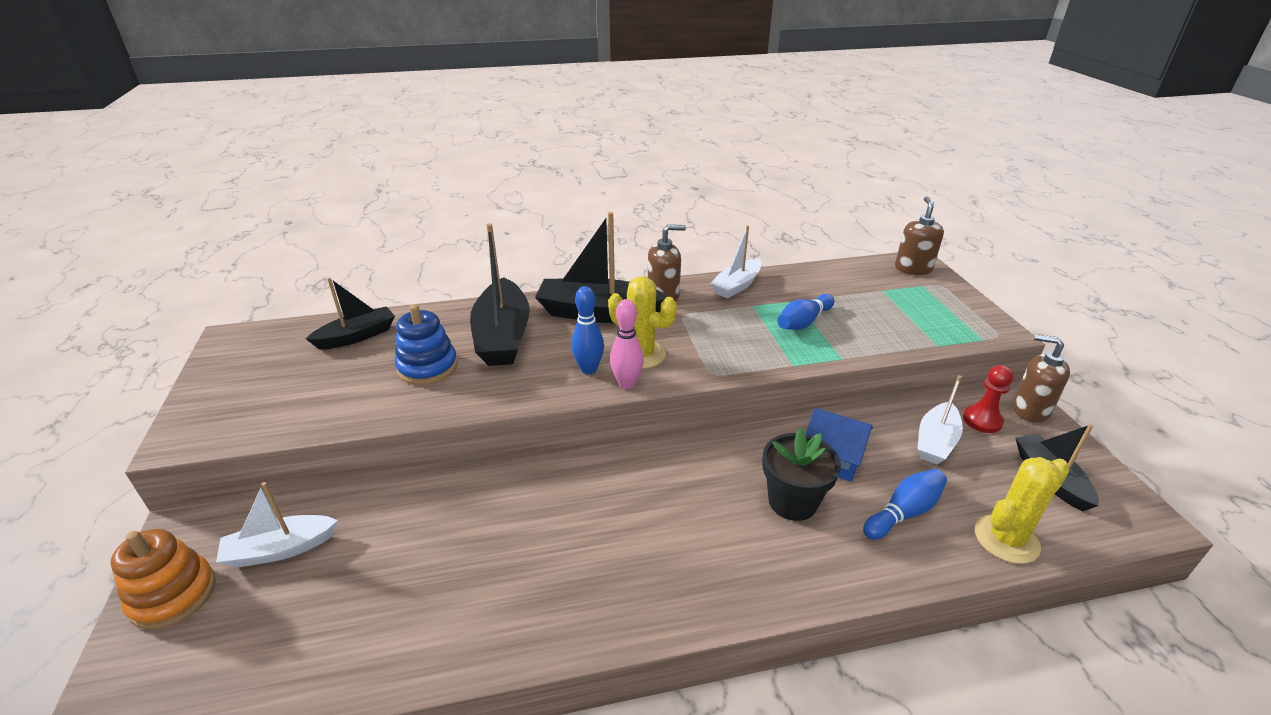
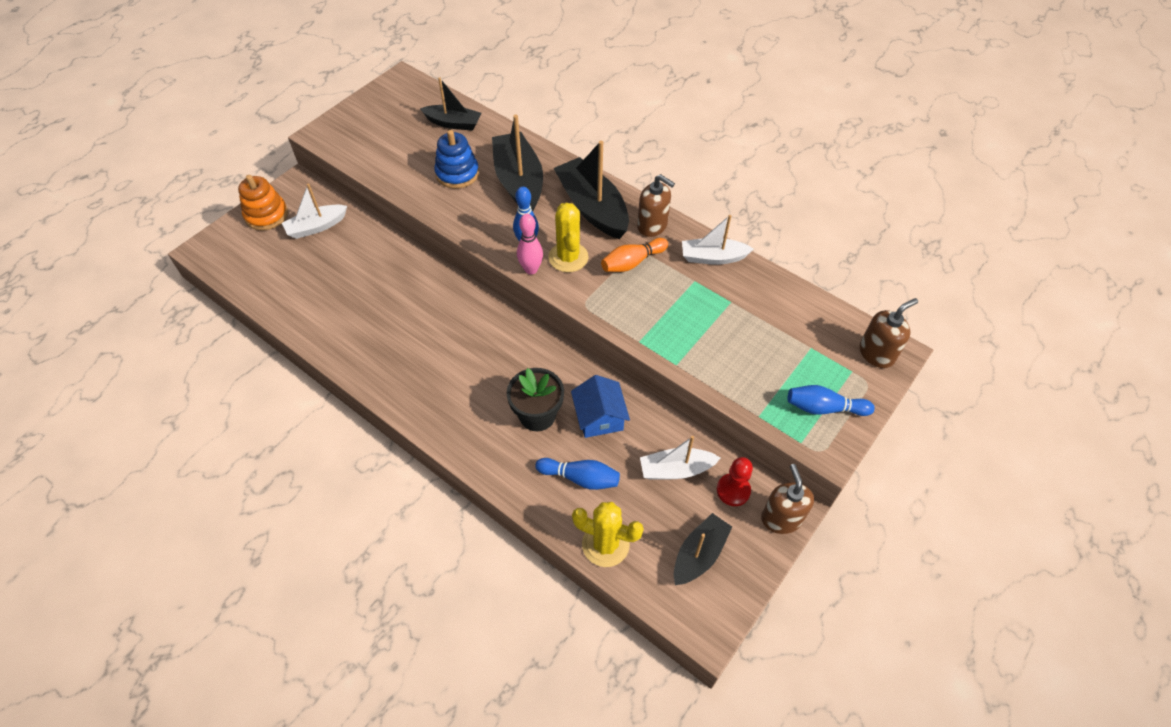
camera: 50 degrees right, 20 degrees up
white boat [216,482,338,568] -> white boat turned 60 degrees counterclockwise [282,184,347,239]
black boat [470,223,530,366] -> black boat turned 120 degrees clockwise [492,115,543,211]
blue bowling pin [777,294,835,330] -> blue bowling pin moved to [787,385,875,416]
none -> orange bowling pin [601,238,668,272]

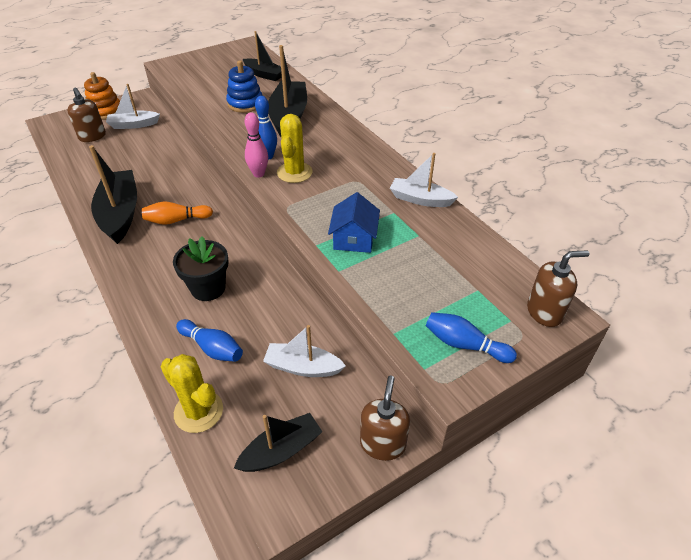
camera: 20 degrees right, 10 degrees down
black boat [554,141,629,239] -> black boat moved to [89,145,137,244]
blue house [571,375,630,438] -> blue house moved to [328,192,380,253]
orange bowling pin [601,238,668,272] -> orange bowling pin moved to [142,201,213,225]
brown soap dispenser [637,174,675,237] -> brown soap dispenser moved to [67,87,106,142]
red pawn [717,457,753,506] -> none

